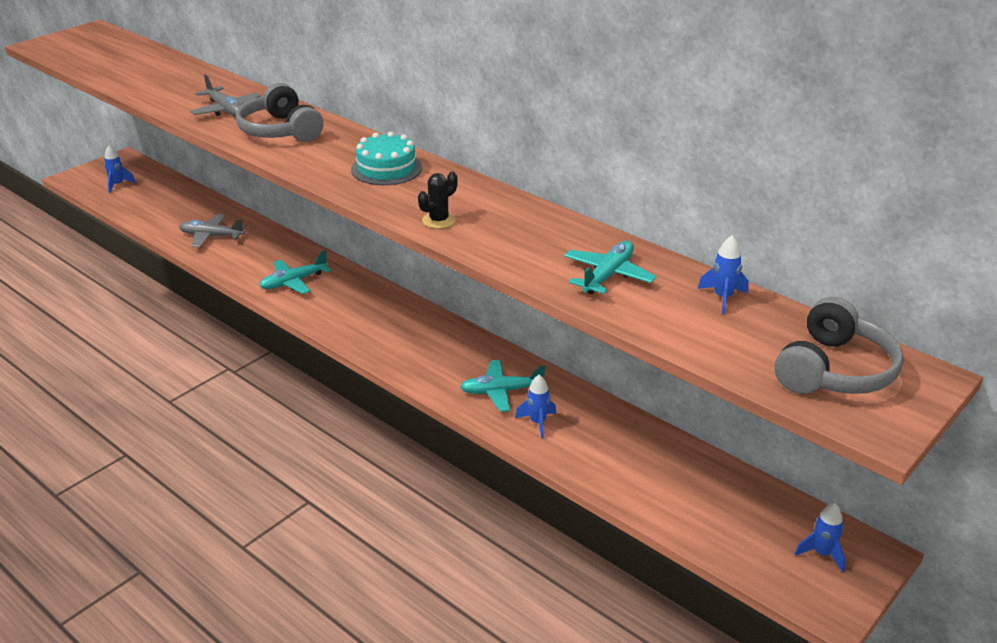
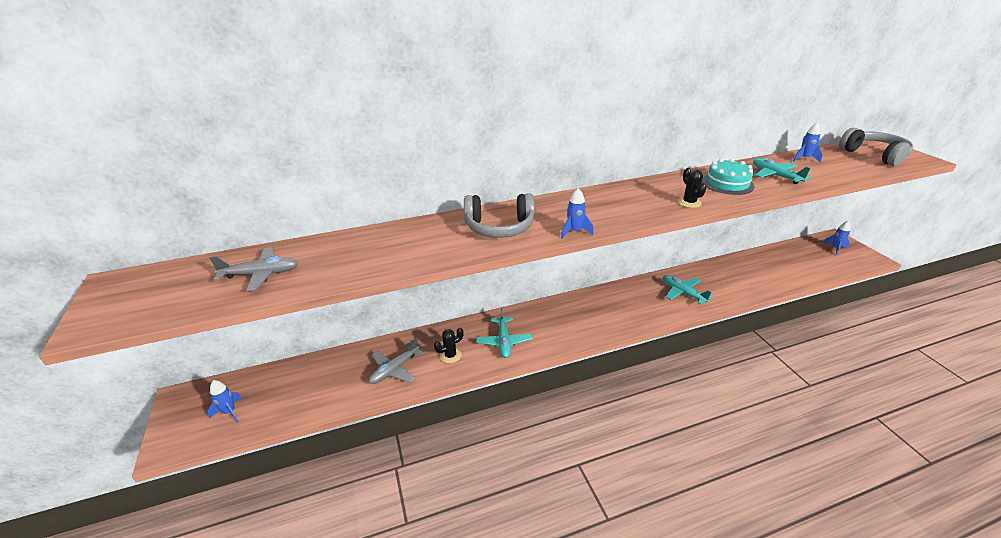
camera: 60 degrees left, 0 degrees up
grey plane [190,74,261,117] -> grey plane moved to [210,247,298,291]
turquoise cake [351,132,422,185] -> turquoise cake moved to [702,159,755,195]
turquoise plane [460,360,546,412] -> turquoise plane turned 120 degrees clockwise [663,275,713,304]
blue rocket [515,375,556,439] -> blue rocket moved to [561,188,593,238]
none -> black cactus [434,328,463,363]

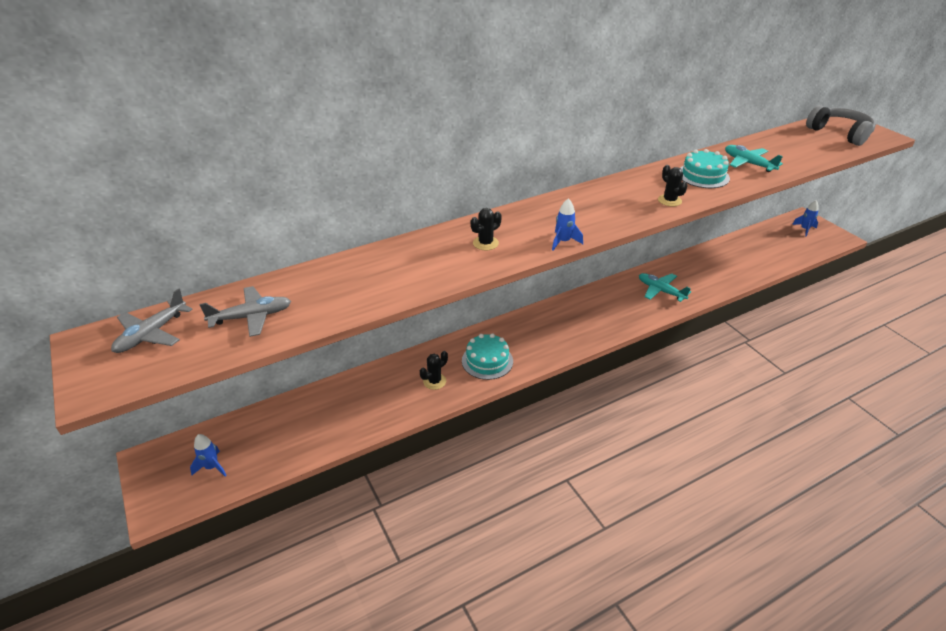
camera: 10 degrees left, 5 degrees up
grey plane [369,337,424,384] -> grey plane moved to [111,289,193,353]
grey headphones [464,194,535,238] -> black cactus [471,208,502,250]
turquoise plane [476,308,532,358] -> turquoise cake [462,333,513,380]
blue rocket [793,122,823,163] -> none

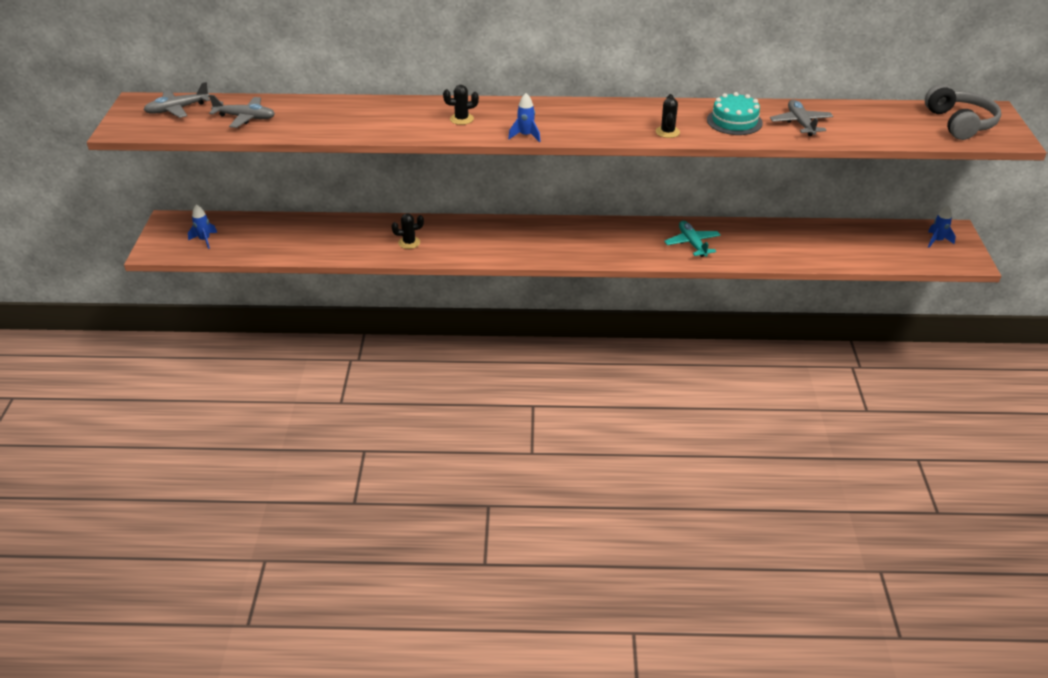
camera: 30 degrees right, 0 degrees up
turquoise cake [462,333,513,380] -> none
turquoise plane [725,145,783,172] -> grey plane [770,100,833,136]

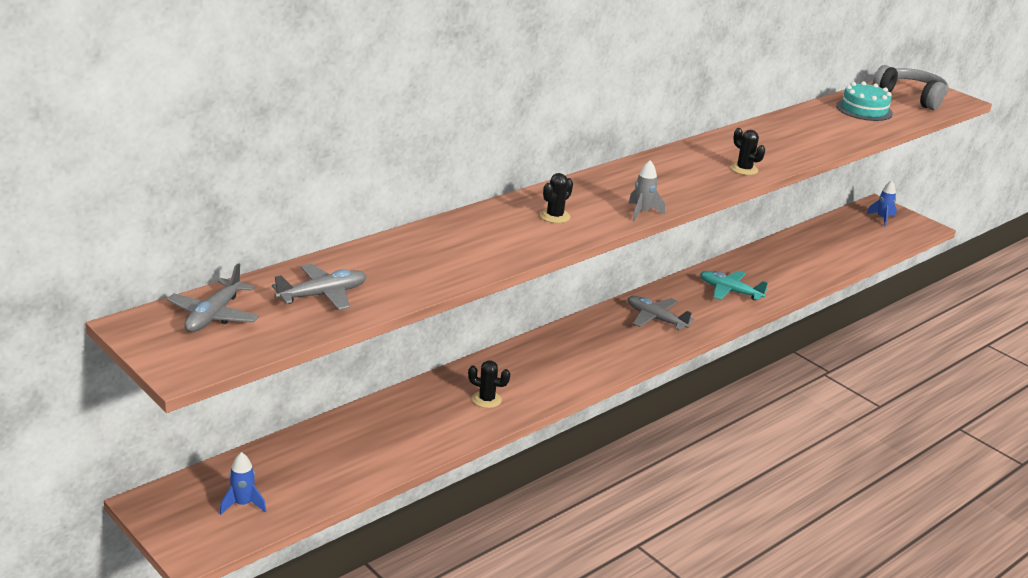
camera: 45 degrees left, 10 degrees down
black cactus [391,213,424,249] -> black cactus turned 75 degrees clockwise [468,360,510,408]
blue rocket [508,93,541,142] -> grey rocket [628,160,665,221]
turquoise cake [707,92,763,135] -> turquoise cake moved to [836,81,893,121]
grey plane [770,100,833,136] -> grey plane moved to [628,296,694,330]

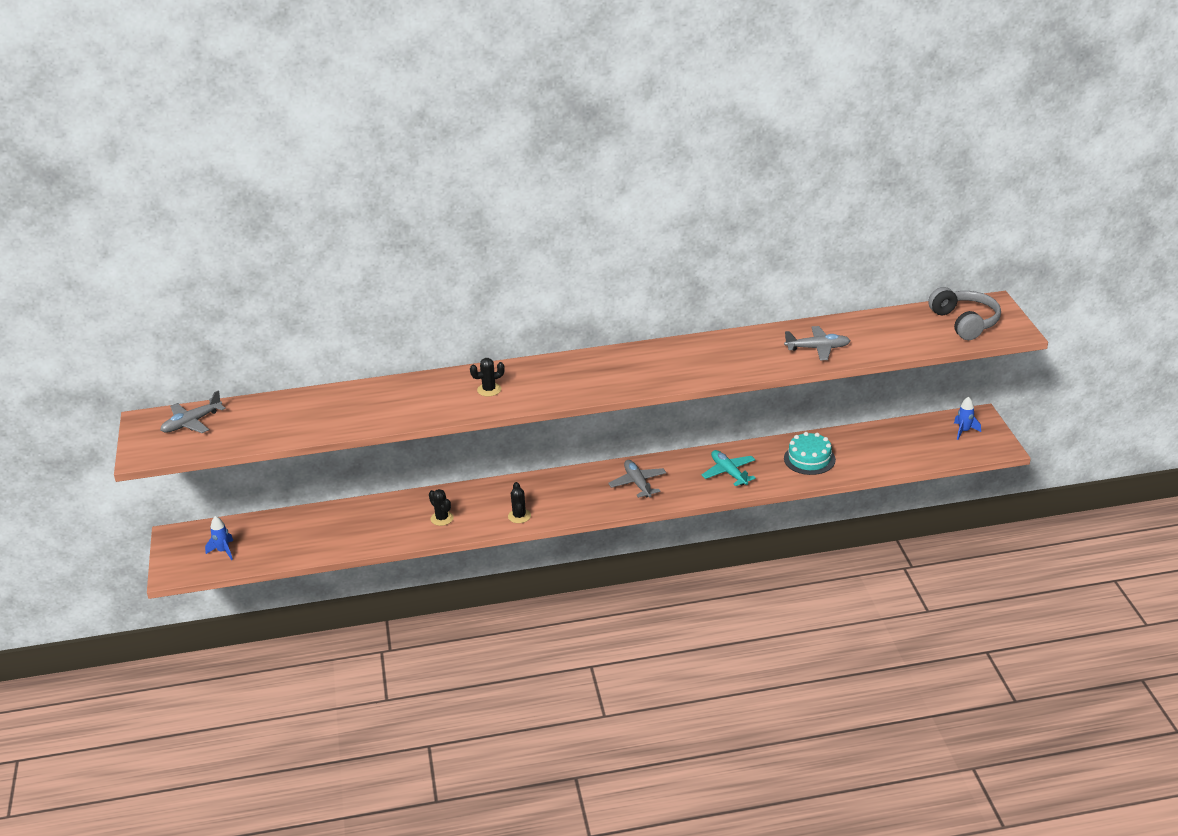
camera: 35 degrees right, 5 degrees up
grey plane [272,264,367,310] -> grey plane moved to [784,326,850,360]
grey rocket [628,160,665,221] -> none
black cactus [731,128,765,175] -> black cactus moved to [508,482,531,523]
turquoise cake [836,81,893,121] -> turquoise cake moved to [784,432,836,475]

